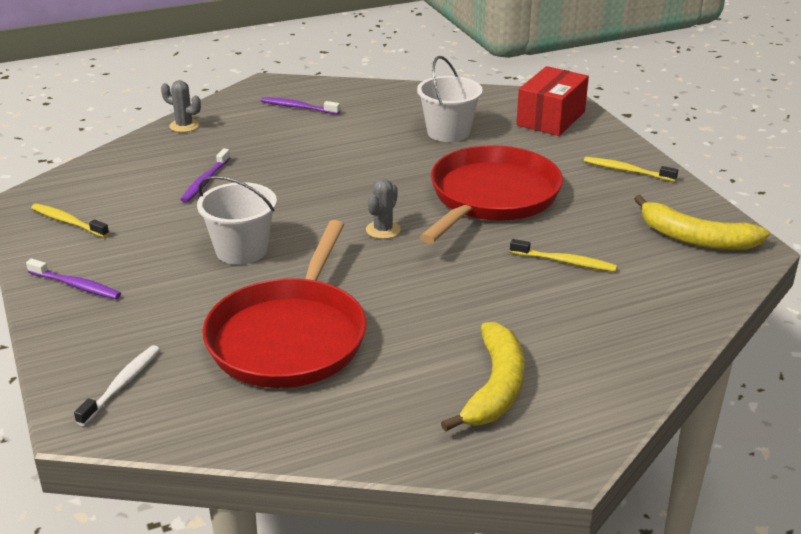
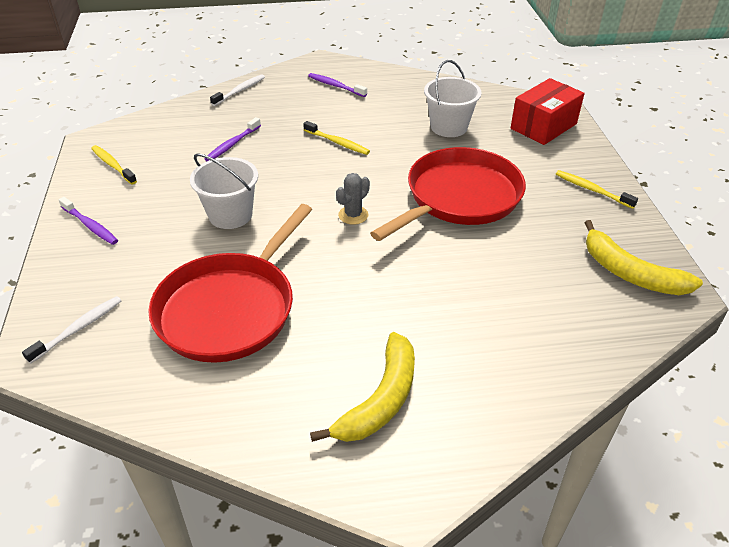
camera: 15 degrees right, 10 degrees up
grey cactus [161,80,201,132] -> white toothbrush [210,74,265,106]
yellow toothbrush [510,239,617,272] -> yellow toothbrush moved to [303,121,370,155]

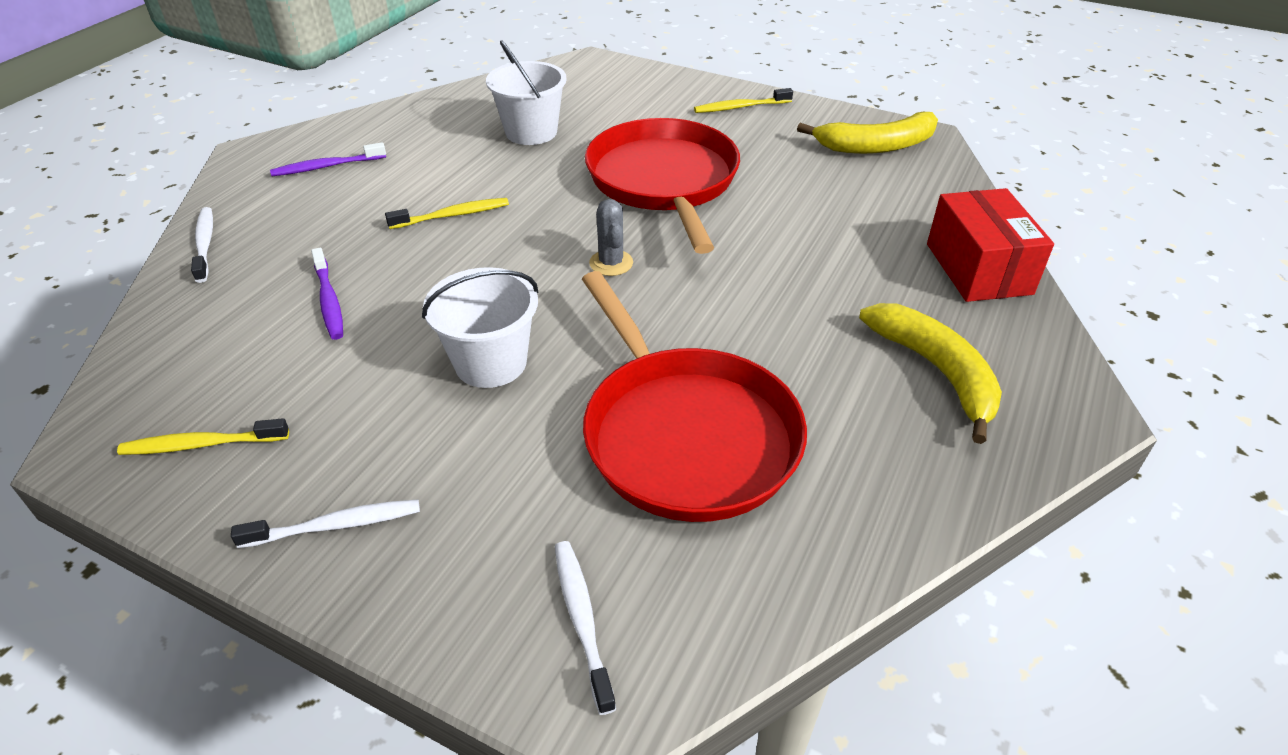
camera: 55 degrees left, 0 degrees up
purple toothbrush [59,197,118,245] -> white toothbrush [231,499,420,548]
red box [511,78,585,145] -> red box moved to [927,188,1054,302]

